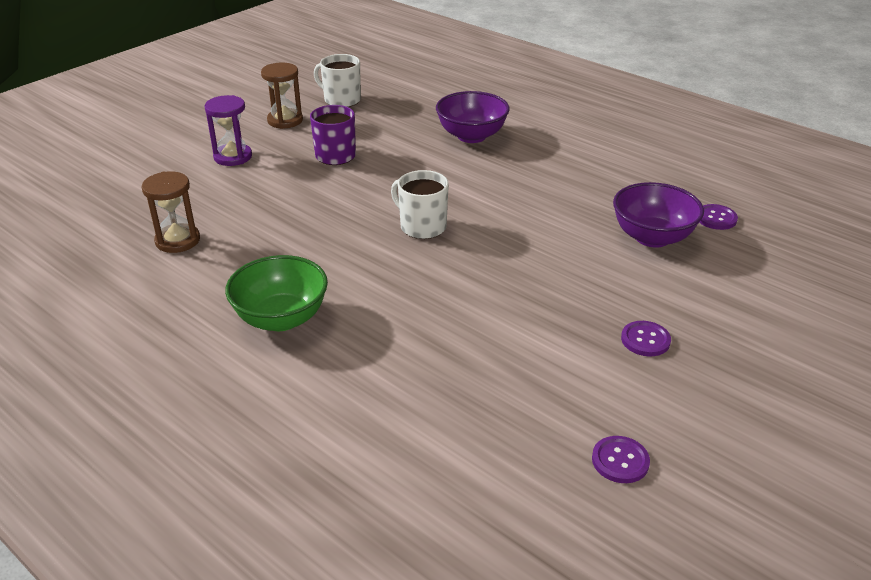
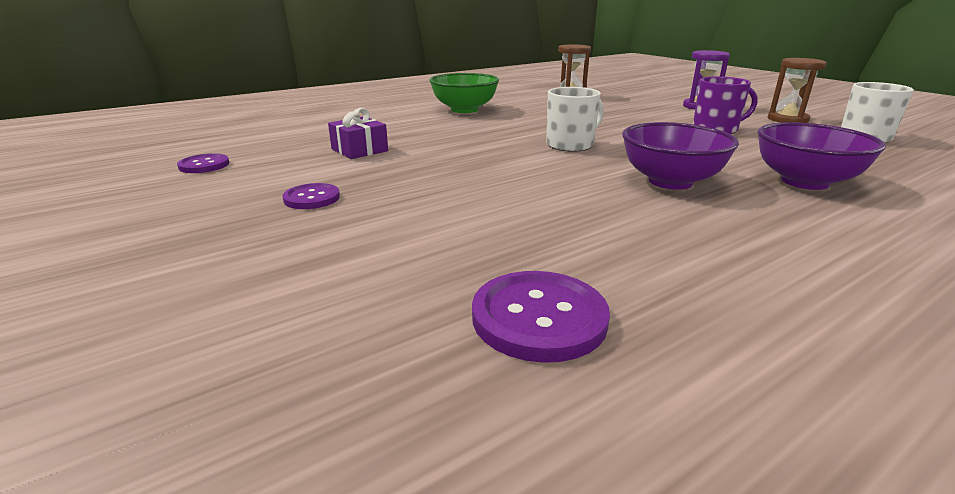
camera: 105 degrees right, 10 degrees down
purple bowl [613,182,704,248] -> purple bowl moved to [622,122,739,190]
purple button [699,204,738,230] -> purple button [472,271,610,363], size x1.60
none -> purple gift [328,108,388,159]

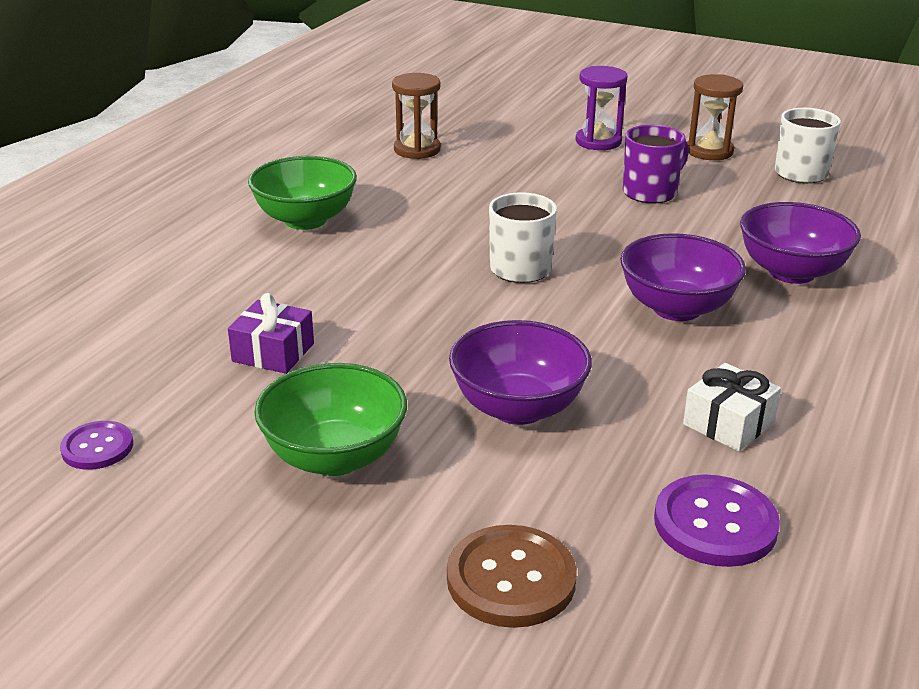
camera: 30 degrees left, 5 degrees up
purple button [282,183,340,209] -> green bowl [254,363,407,476]
none -> brown button [447,525,577,628]
none -> purple bowl [449,320,592,425]
none -> white gift [683,363,781,452]

